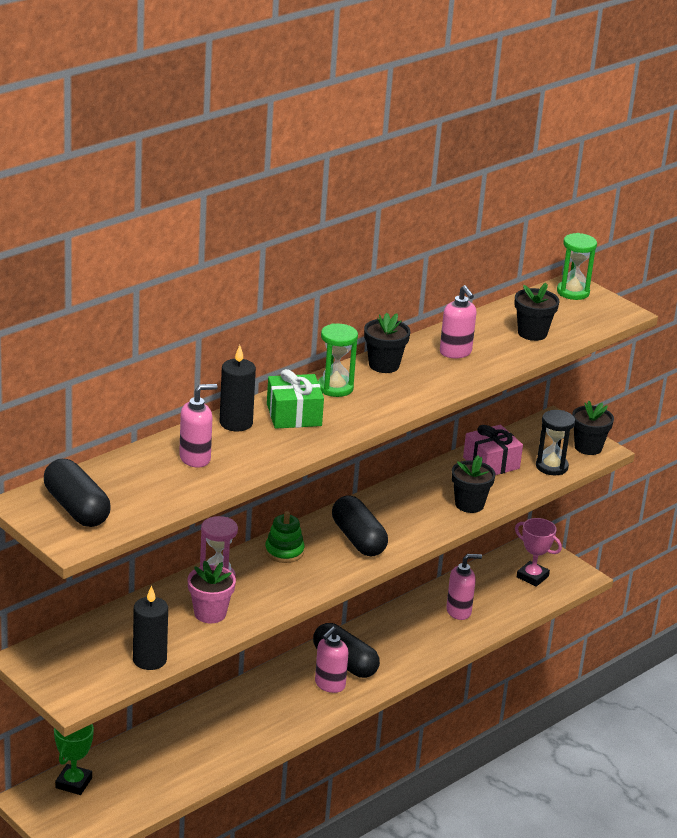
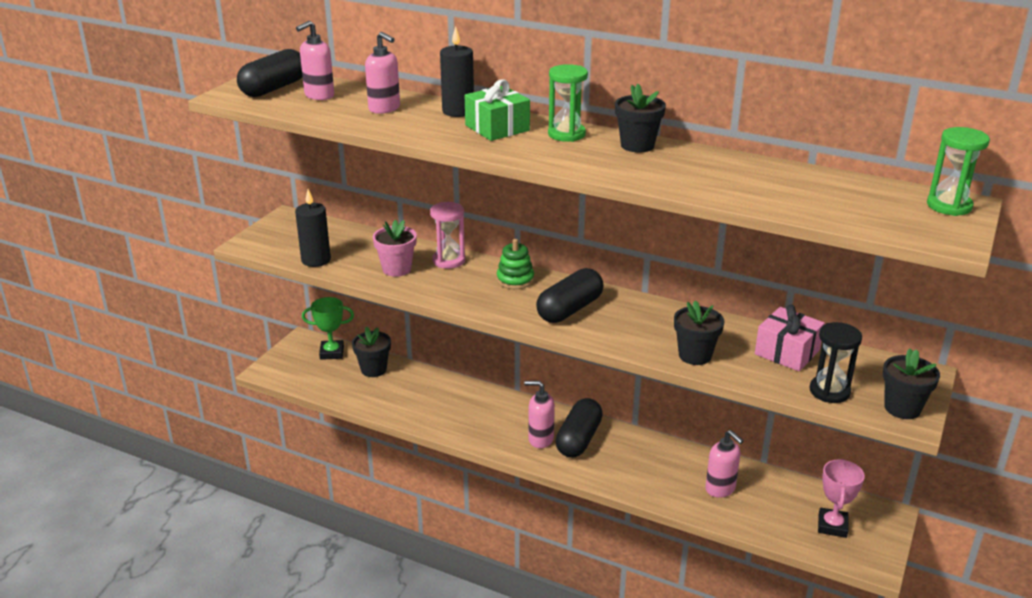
camera: 70 degrees right, 0 degrees up
pink soap dispenser [440,285,476,358] -> pink soap dispenser moved to [296,21,334,100]
black flower pot [515,283,559,341] -> black flower pot moved to [352,327,391,377]

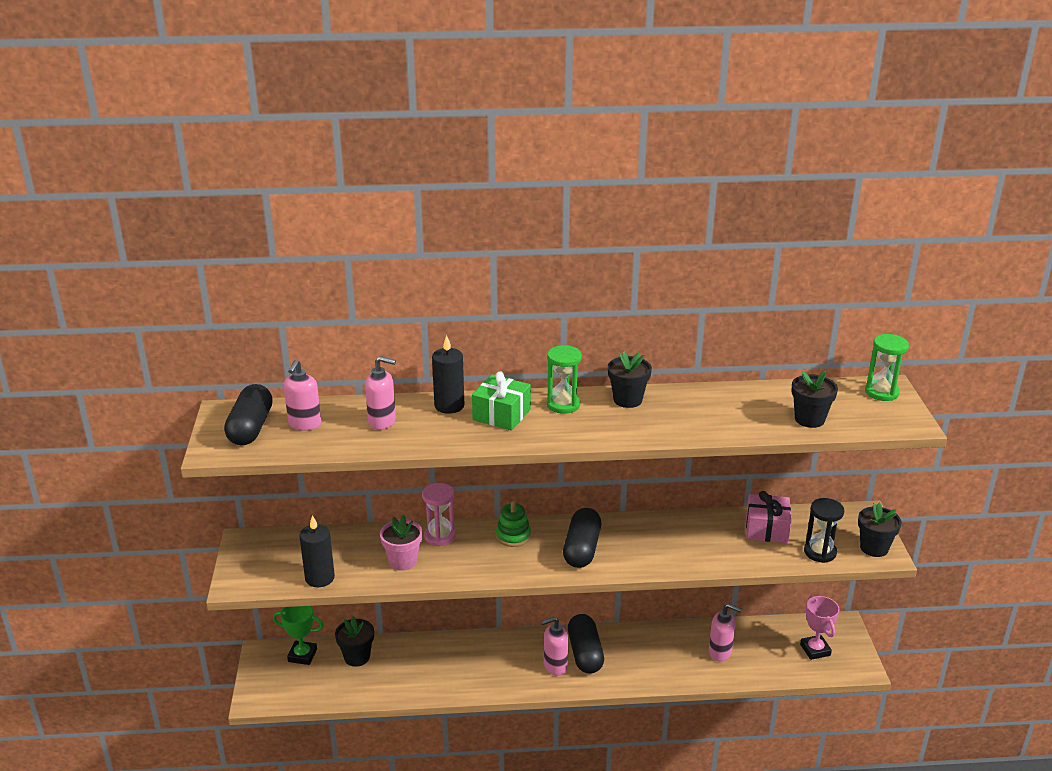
camera: 30 degrees left, 0 degrees up
green trophy [302,297,354,360] -> green trophy turned 45 degrees clockwise [273,606,324,665]
black flower pot [674,300,724,365] -> black flower pot moved to [791,371,838,428]

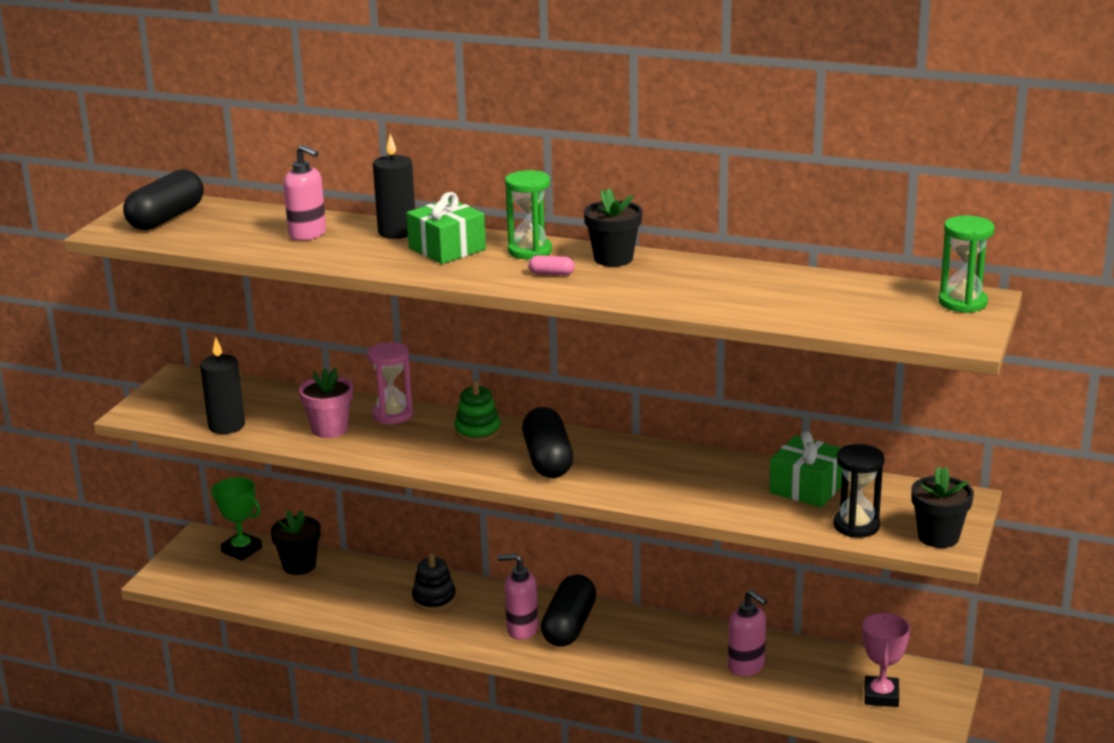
camera: 25 degrees right, 5 degrees down
pink soap dispenser [284,359,321,431] -> none
black capsule [563,508,601,568] -> black capsule turned 45 degrees counterclockwise [522,407,573,478]
pink gift [746,491,791,543] -> green gift [769,431,842,507]
black flower pot [791,371,838,428] -> none
none -> black stacking toy [412,553,456,612]
none -> pink capsule [529,255,575,275]

